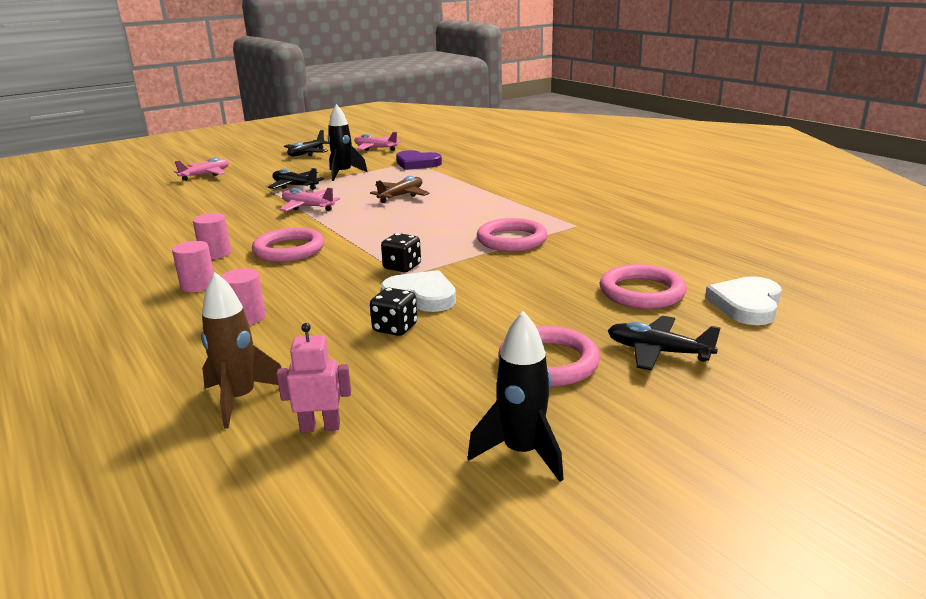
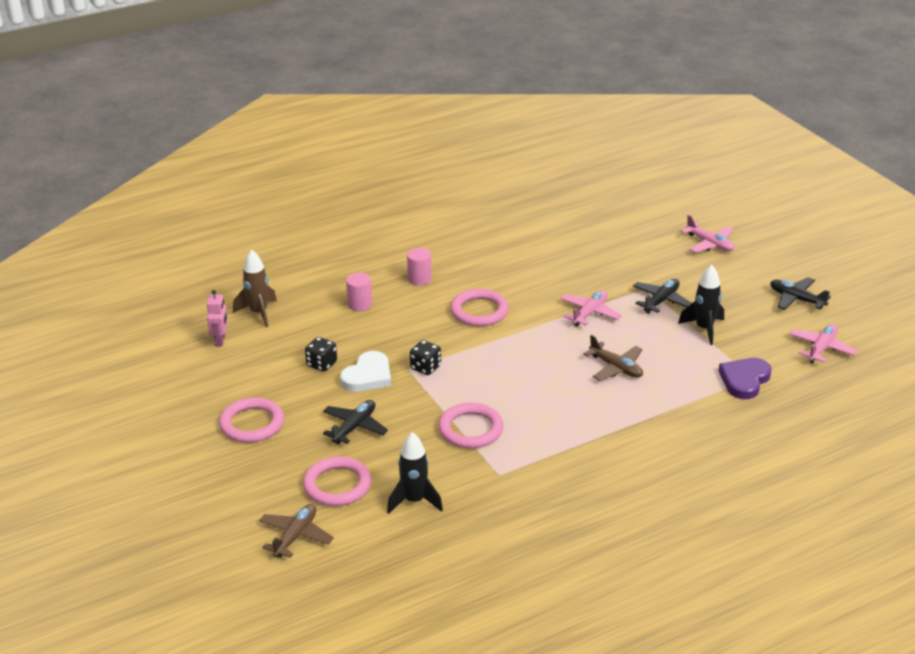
camera: 95 degrees right, 10 degrees up
pink cylinder [193,213,231,259] -> none
black rocket [468,311,564,482] -> black rocket moved to [387,432,443,514]
black plane [608,316,721,371] -> black plane moved to [323,400,388,444]
white heart [705,276,782,325] -> brown plane [259,504,334,558]

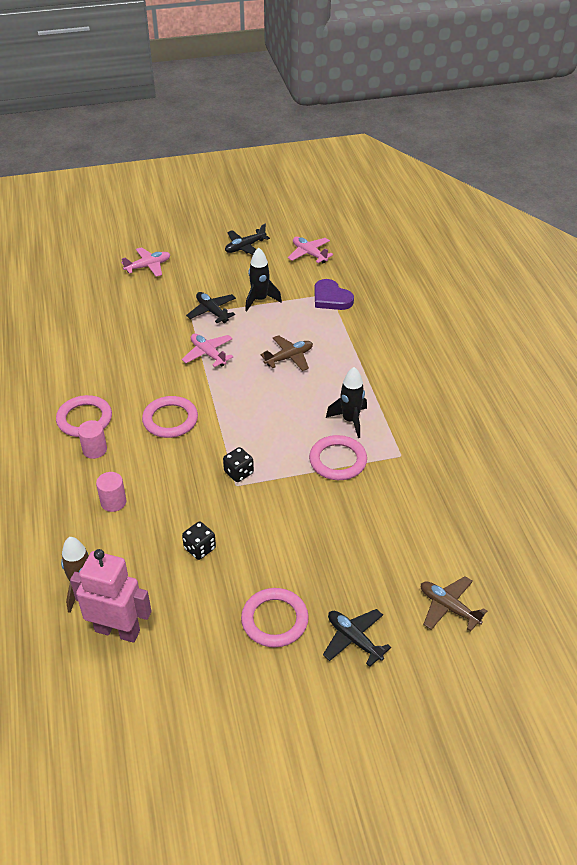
camera: 75 degrees left, 10 degrees up
pink robot [207,290,228,347] -> pink robot [70,549,151,643], size x1.90
pink ring [303,456,371,506] -> pink ring moved to [56,395,112,437]
black plane [323,400,388,444] -> black plane moved to [323,609,391,667]
white heart [340,351,391,392] -> none
black rocket [387,432,443,514] -> black rocket moved to [326,367,367,438]

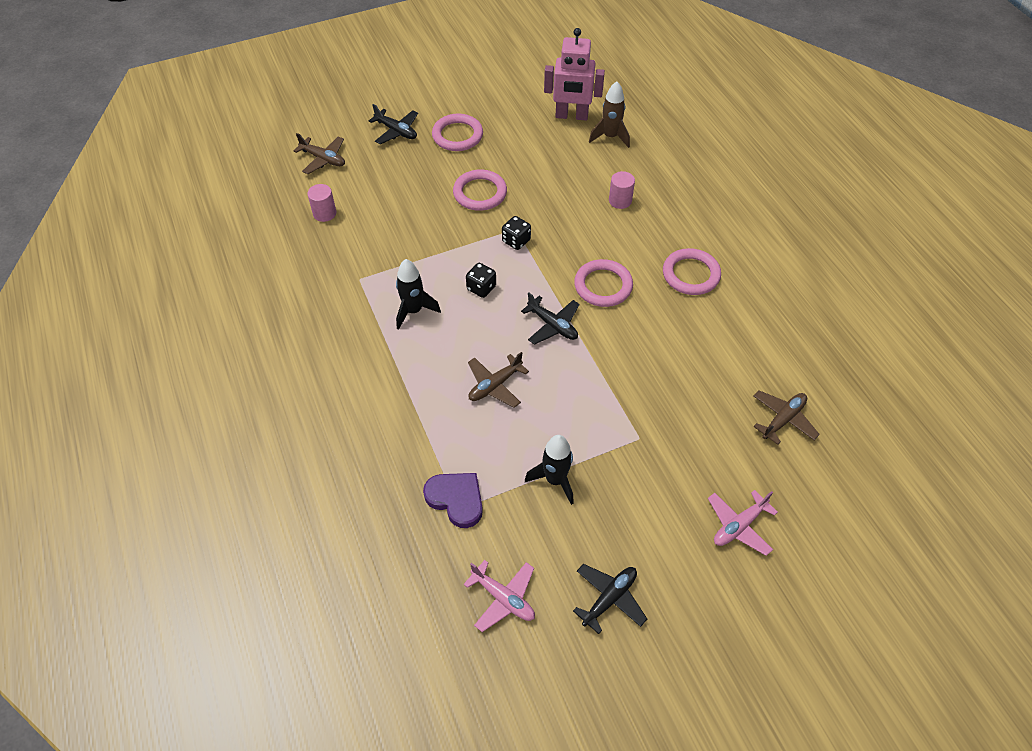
camera: 170 degrees right, 10 degrees up
pink cylinder [78,420,107,459] -> pink cylinder moved to [307,184,336,222]
pink plane [182,334,233,367] -> none
black dice [182,522,216,560] -> black dice moved to [466,263,496,298]
black plane [186,292,236,323] -> black plane moved to [521,293,580,345]
pink ring [309,435,367,480] -> pink ring moved to [453,169,507,211]
none -> brown plane [753,391,820,445]

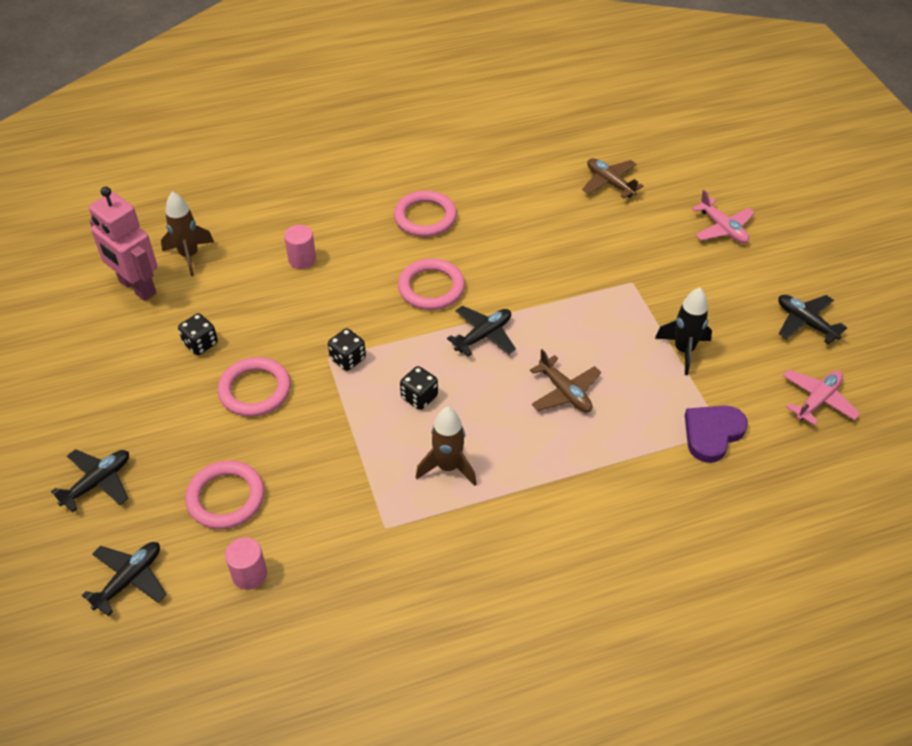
camera: 85 degrees left, 5 degrees down
brown plane [294,133,345,174] -> black plane [82,542,166,616]
black rocket [396,259,441,330] -> brown rocket [416,407,477,486]
pink ring [432,114,483,151] -> pink ring moved to [185,461,265,529]
pink robot [544,28,605,121] -> pink robot turned 120 degrees clockwise [89,186,157,301]
none -> black dice [178,313,218,355]

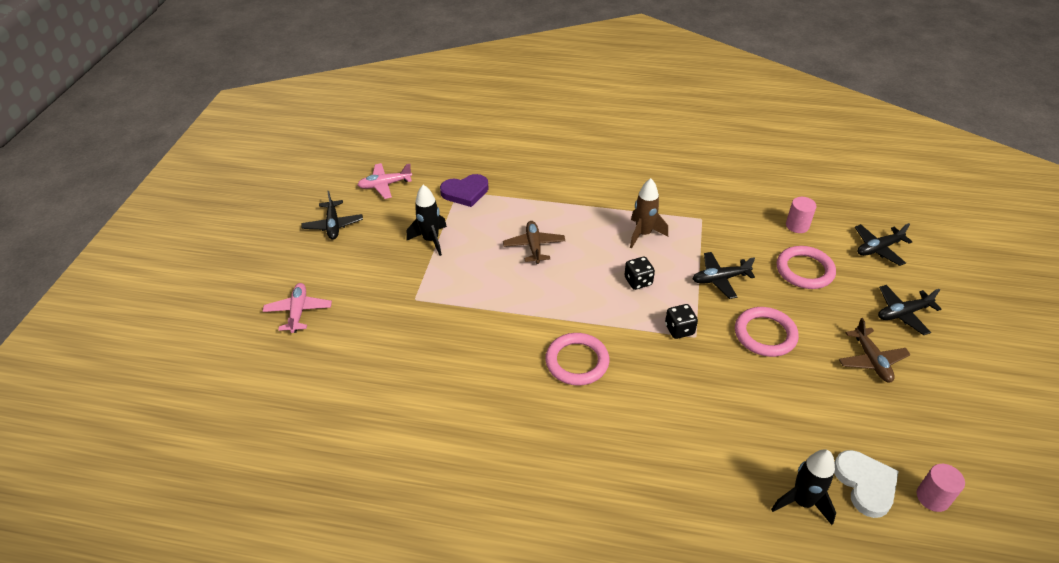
camera: 150 degrees left, 5 degrees down
pink robot [89,186,157,301] -> white heart [834,450,899,518]
brown rocket [161,191,214,277] -> black rocket [771,449,836,525]
black dice [178,313,218,355] -> none
pink cylinder [284,225,316,269] -> pink cylinder moved to [917,464,965,512]
pink ring [394,190,457,237] -> none
black plane [447,306,516,357] -> black plane moved to [693,252,755,299]
brown plane [582,158,643,199] -> brown plane moved to [839,318,911,383]

